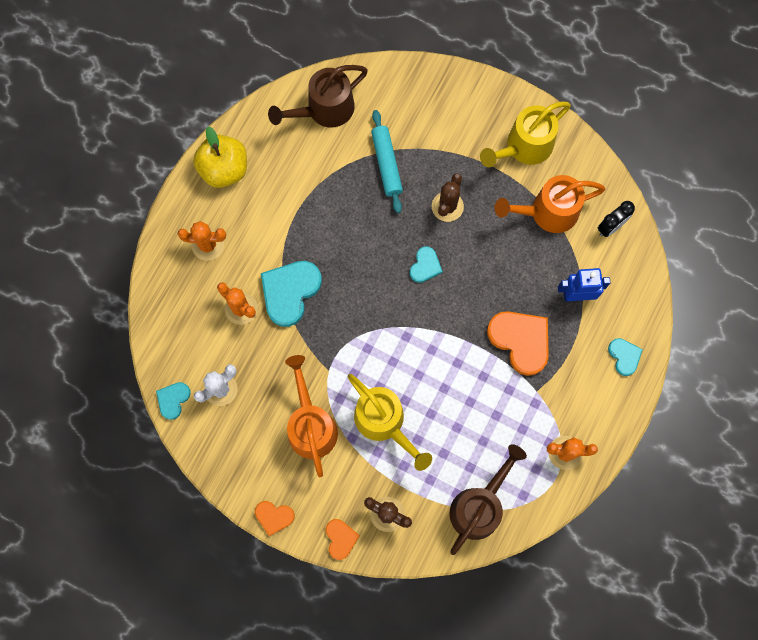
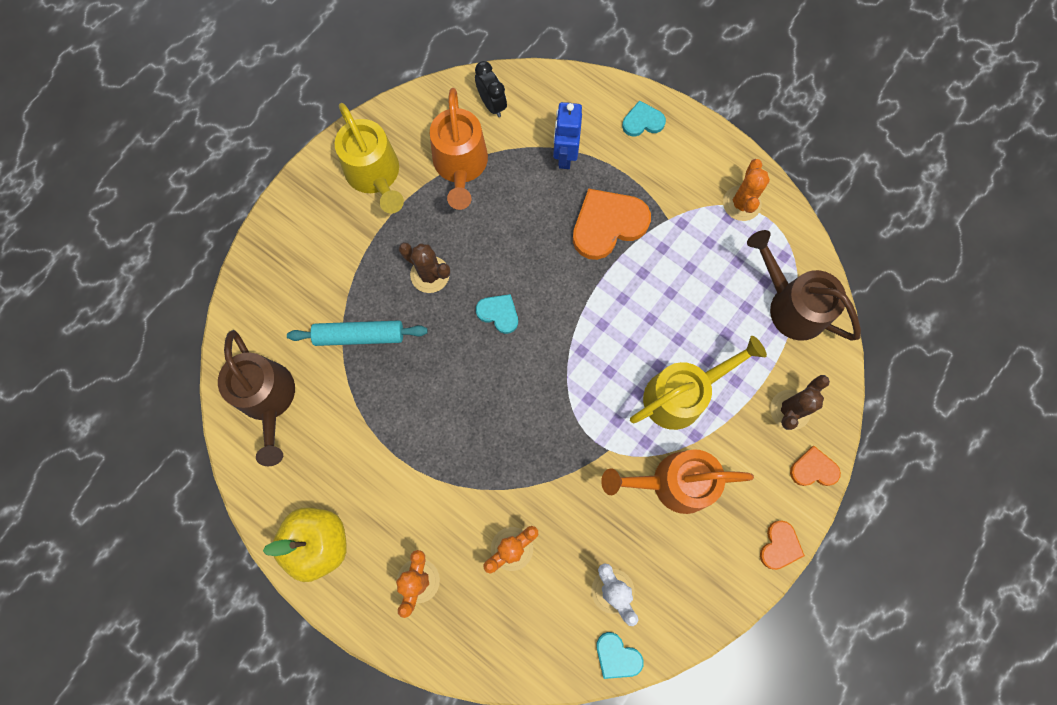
camera: 80 degrees left, 0 degrees up
turquoise heart [261,261,322,327] -> none

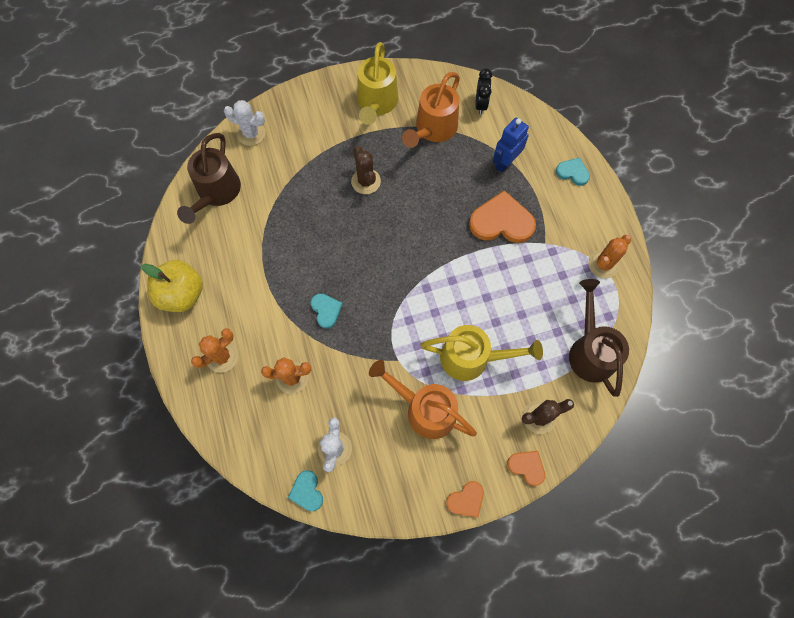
camera: 35 degrees right, 5 degrees down
turquoise rolling pin [287,320,428,346] -> none
turquoise heart [476,294,518,334] -> turquoise heart moved to [311,293,343,329]
none -> white cactus [224,100,266,146]

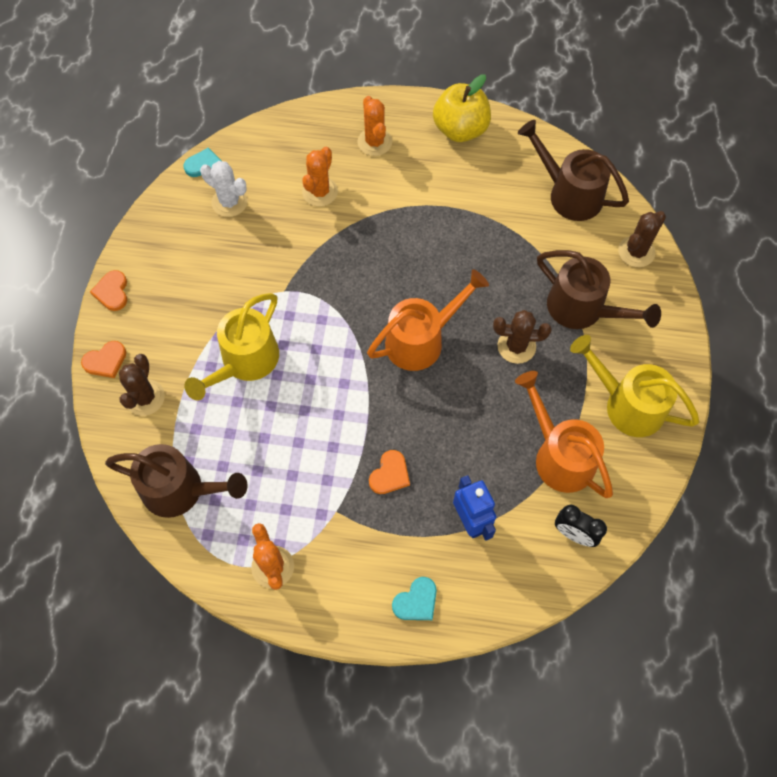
camera: 115 degrees right, 5 degrees down
white cactus [224,100,266,146] -> brown cactus [618,211,666,267]
turquoise heart [311,293,343,329] -> none
orange watering can [369,360,477,439] -> orange watering can moved to [367,269,489,371]
orange heart [469,190,536,243] -> orange heart [369,450,410,494], size x0.54
none -> brown watering can [537,250,661,329]

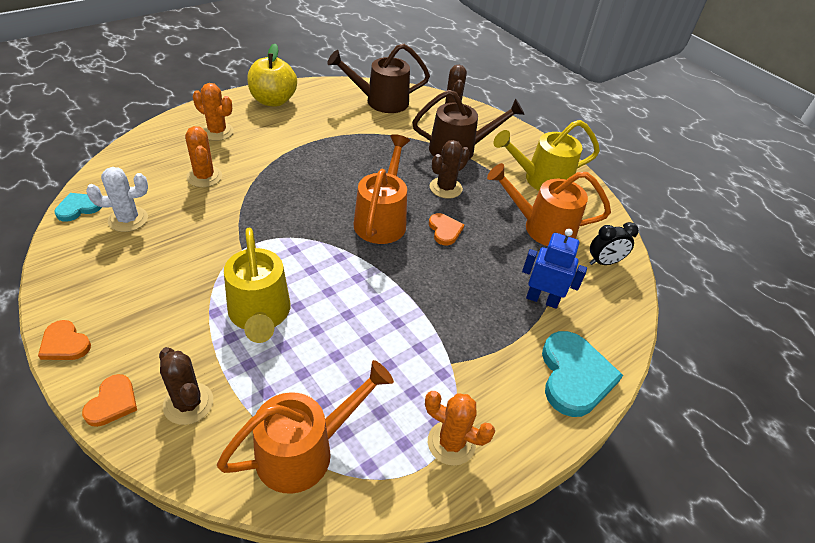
camera: 50 degrees left, 20 degrees down
brown watering can [105,444,247,518] -> orange watering can [217,360,394,494]
orange heart [369,450,410,494] -> orange heart moved to [429,213,464,245]
turquoise heart [392,577,437,620] -> turquoise heart [542,331,623,417], size x1.85

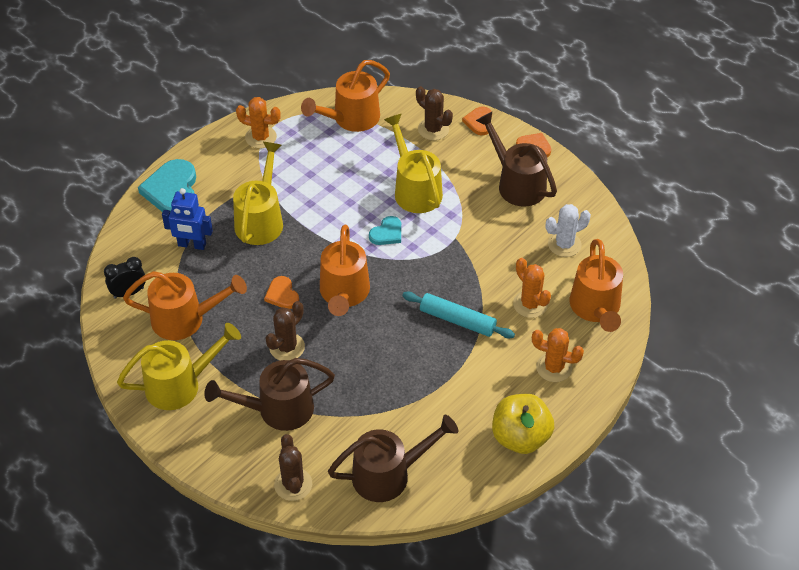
camera: 175 degrees right, 5 degrees up
turquoise heart [54,193,102,222] -> turquoise heart moved to [369,216,401,245]
none -> yellow watering can [233,142,283,245]
none -> turquoise rolling pin [402,292,515,338]
none -> brown watering can [476,112,557,207]
none -> orange watering can [570,239,623,332]

